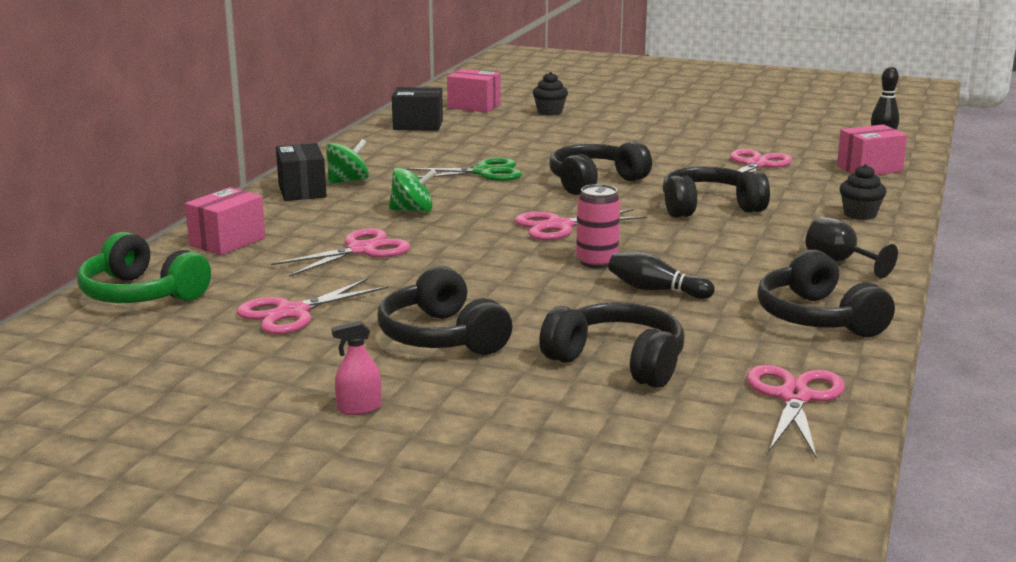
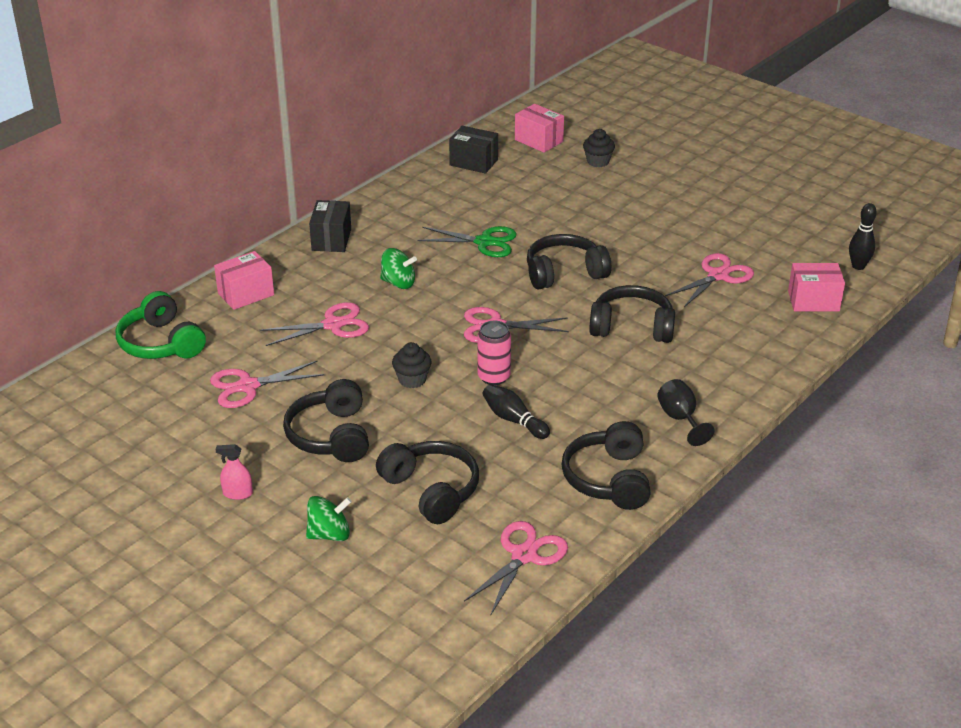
camera: 20 degrees right, 15 degrees up
green spinning top [326,139,369,184] -> green spinning top moved to [306,496,352,541]
black cupcake [839,164,886,220] -> black cupcake moved to [392,342,432,388]

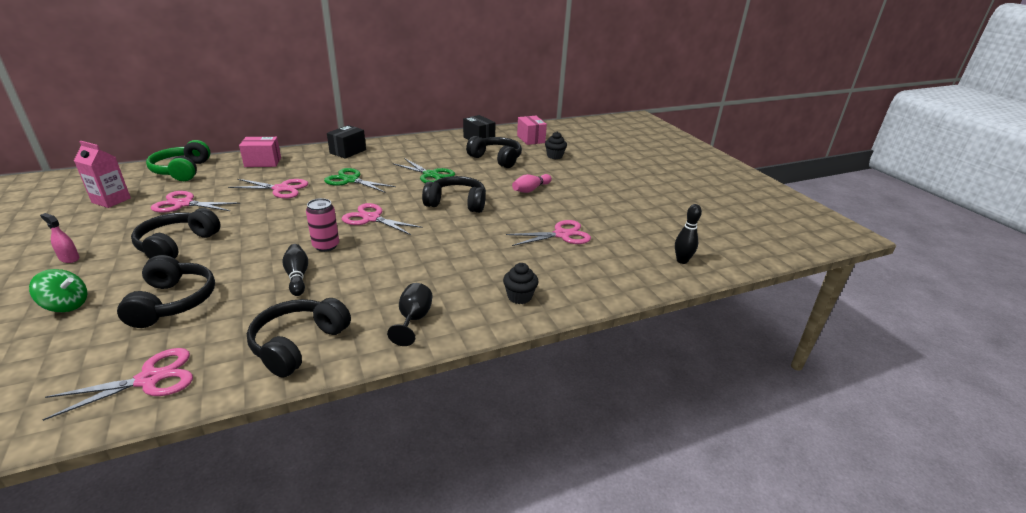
camera: 25 degrees right, 5 degrees down
green spinning top [380,248,417,289] -> green scissors [324,168,396,193]
black cupcake [392,342,432,388] -> black cupcake moved to [503,263,538,304]
black headphones [589,285,675,343] -> black headphones moved to [466,136,522,168]
pink box [788,263,845,311] -> none
none -> pink carton [74,141,131,208]
none -> pink bowling pin [512,174,552,193]

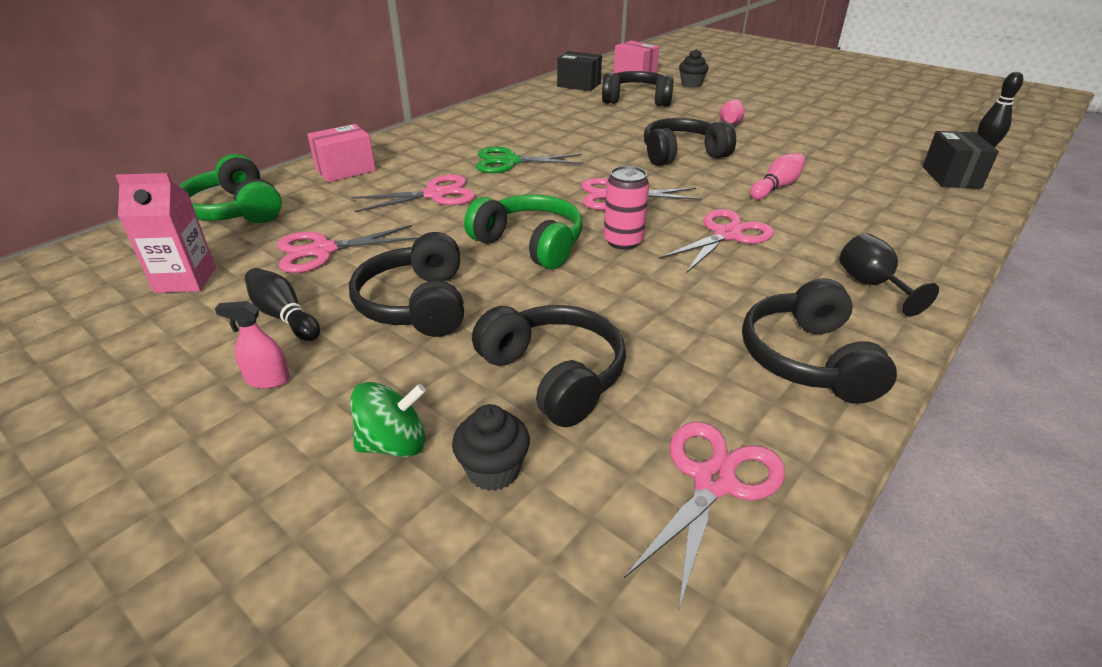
camera: 25 degrees left, 5 degrees up
black bowling pin [282,244,308,296] -> black bowling pin moved to [245,268,320,341]
black box [327,125,366,159] -> black box moved to [923,131,999,189]
green scissors [392,158,455,183] -> none
black cupcake [503,263,538,304] -> black cupcake moved to [452,404,530,491]
pink scissors [506,220,591,246] -> pink scissors moved to [659,209,774,273]
none -> green headphones [464,194,583,269]
none -> pink bowling pin [750,153,805,200]

